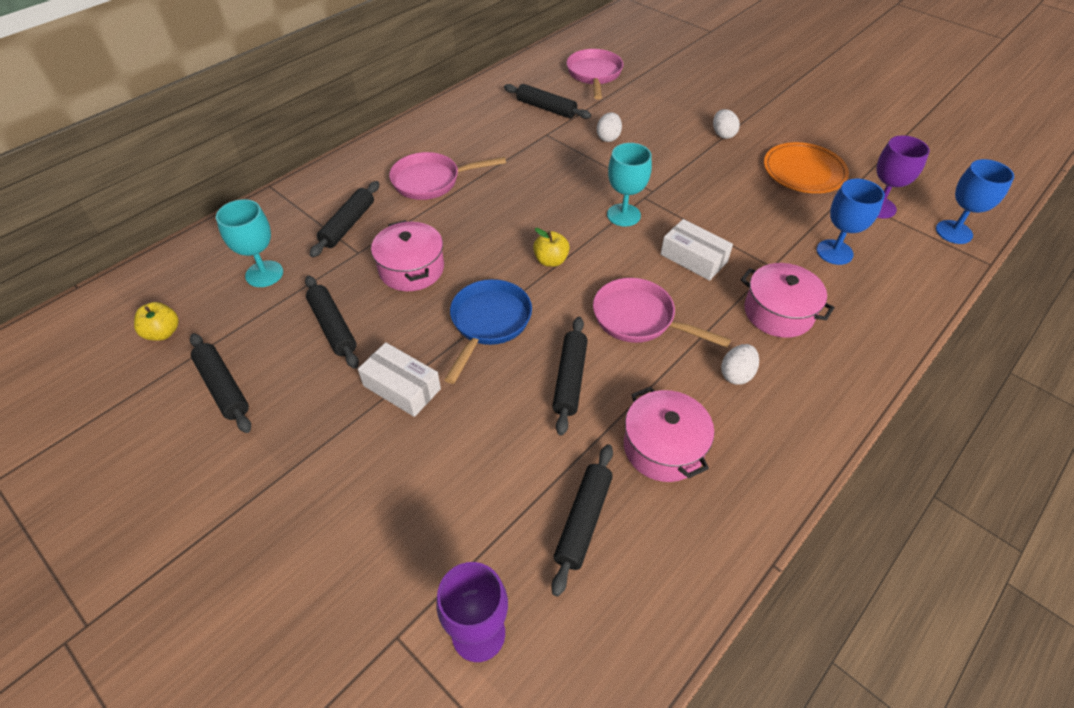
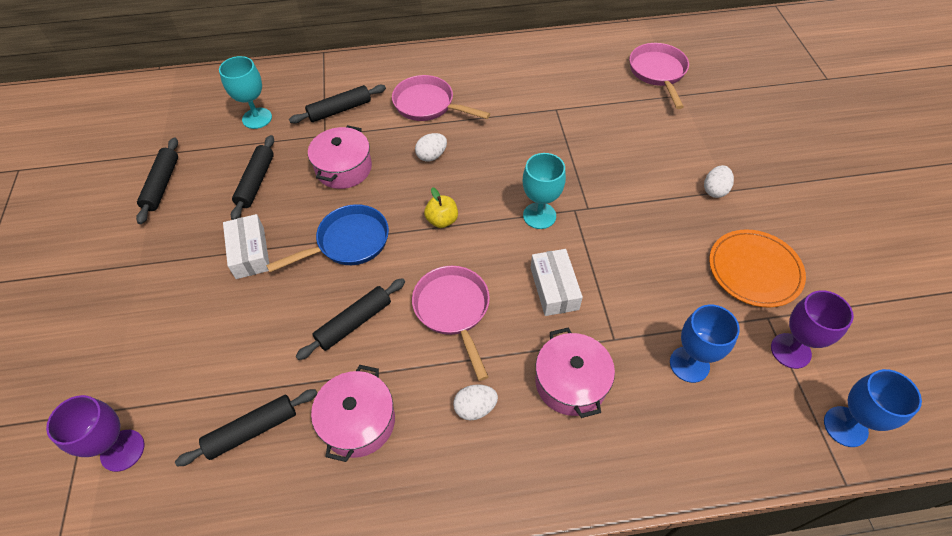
camera: 40 degrees right, 5 degrees up
yellow apple [134,302,179,341] -> none
black rolling pin [504,84,591,119] -> none
pink pan [567,49,623,100] -> pink pan turned 45 degrees counterclockwise [629,43,689,109]
white egg [597,112,622,142] -> white egg moved to [415,133,447,162]

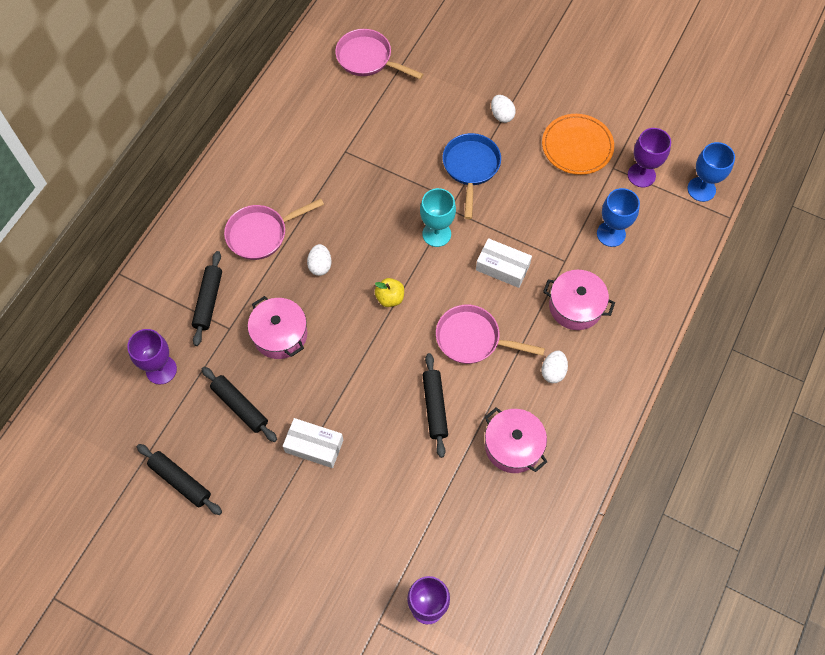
camera: 55 degrees left, 10 degrees up
black rolling pin [175,389,317,467] -> none
turquoise goblet [219,56,272,129] -> purple goblet [127,329,177,385]
blue pan [266,204,389,272] -> blue pan moved to [443,133,501,219]

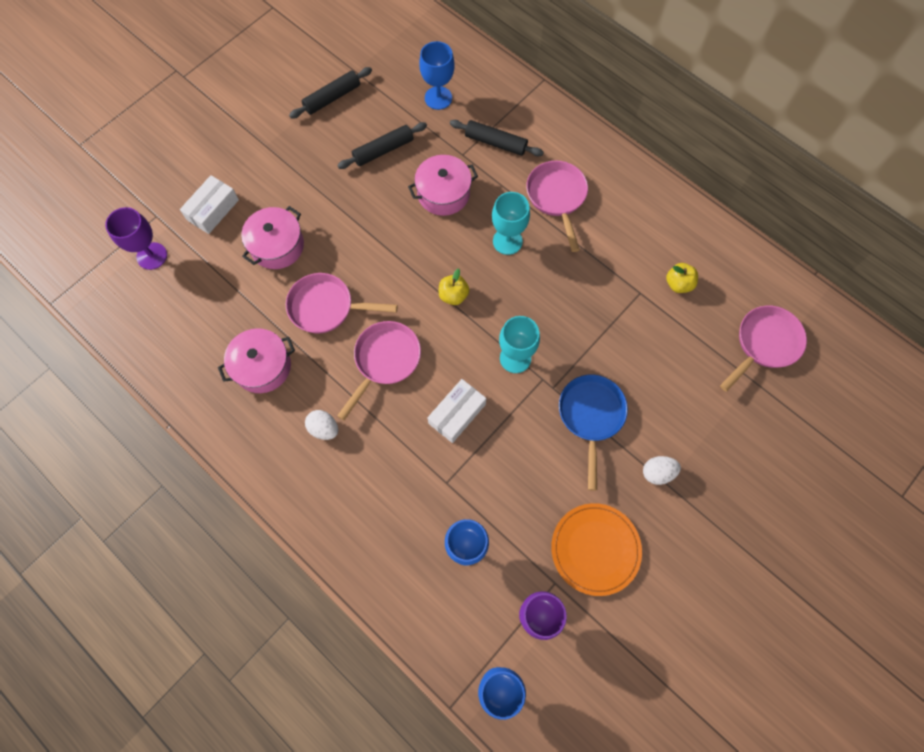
camera: 105 degrees right, 5 degrees up
purple goblet [127,329,177,385] -> blue goblet [419,41,455,110]
white box [283,418,343,468] -> white box moved to [180,175,239,234]
white egg [307,244,331,276] -> turquoise goblet [492,192,530,255]
black rolling pin [423,353,448,458] -> pink pan [286,273,398,333]
blue pan [443,133,501,219] -> blue pan turned 105 degrees counterclockwise [559,375,628,491]
pink pot [543,270,615,330] -> pink pot moved to [241,206,304,269]
none -> yellow apple [666,263,698,293]

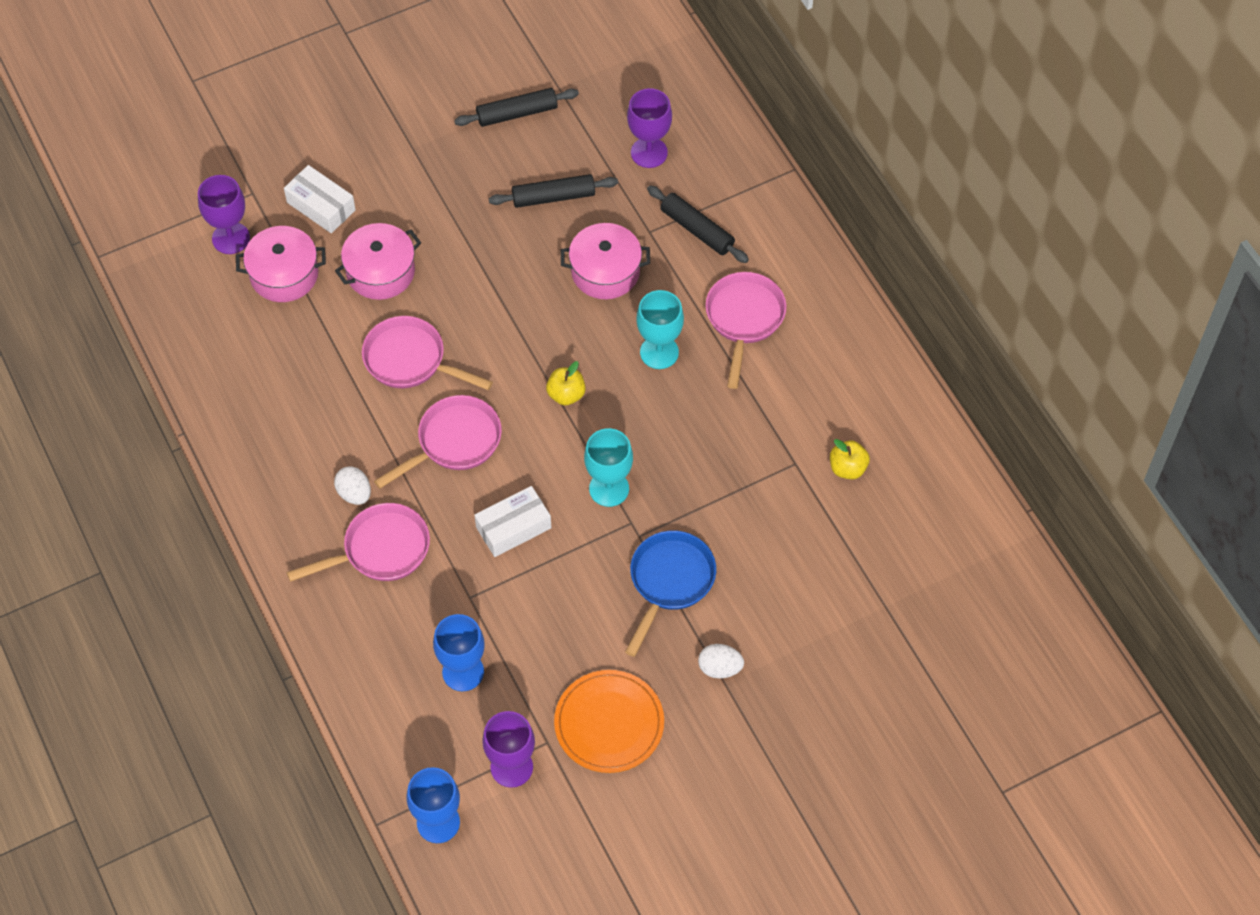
camera: 20 degrees right, 10 degrees down
white box [180,175,239,234] -> white box turned 75 degrees clockwise [284,165,356,233]
pink pot [218,328,295,393] -> pink pot moved to [236,226,326,302]
blue goblet [419,41,455,110] -> purple goblet [627,88,672,168]
pink pan [720,306,807,392] -> pink pan moved to [287,503,430,582]

